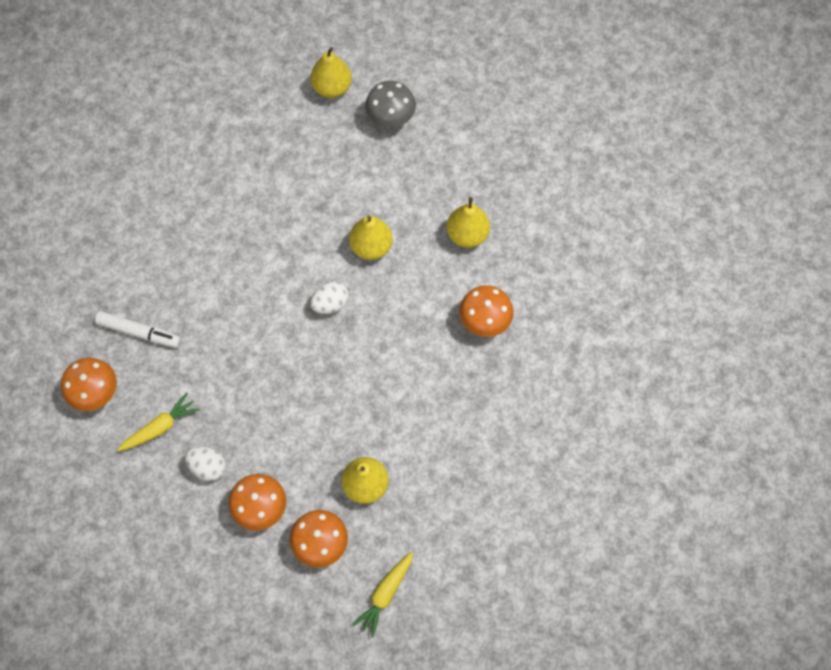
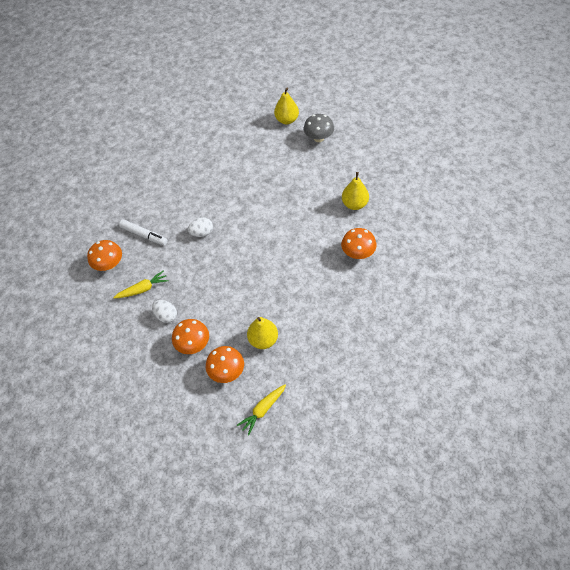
camera: 15 degrees right, 10 degrees down
white egg [310,282,349,314] -> white egg moved to [188,217,213,237]
yellow pear [349,215,393,260] -> none

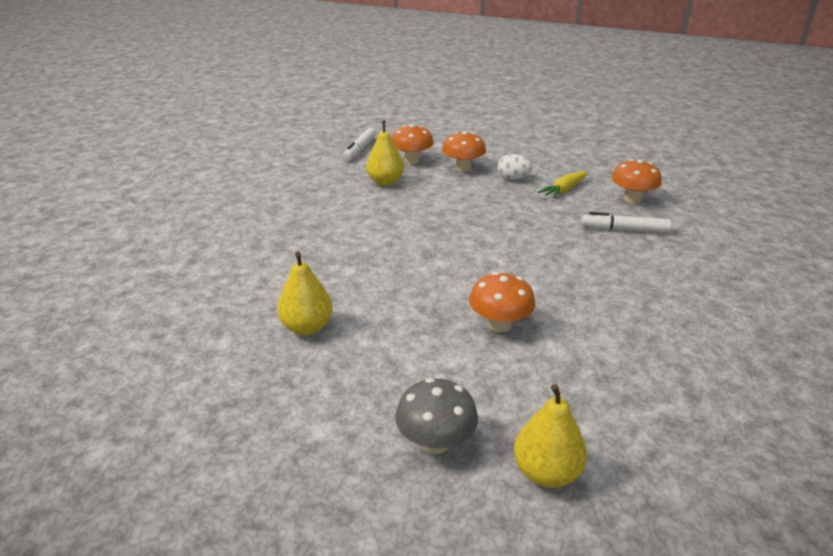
camera: 155 degrees right, 25 degrees down
white egg [188,217,213,237] -> none
yellow carrot [237,384,286,436] -> white marker [343,128,376,161]
orange mushroom [341,228,377,259] -> orange mushroom moved to [469,272,535,332]

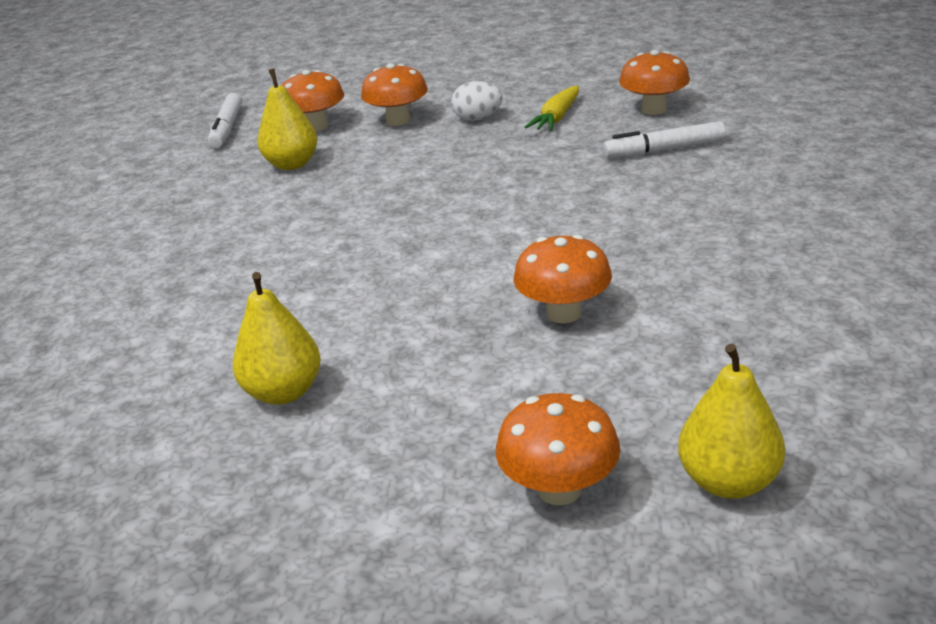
camera: 15 degrees left, 0 degrees up
grey mushroom [395,378,478,454] -> orange mushroom [496,393,620,505]

